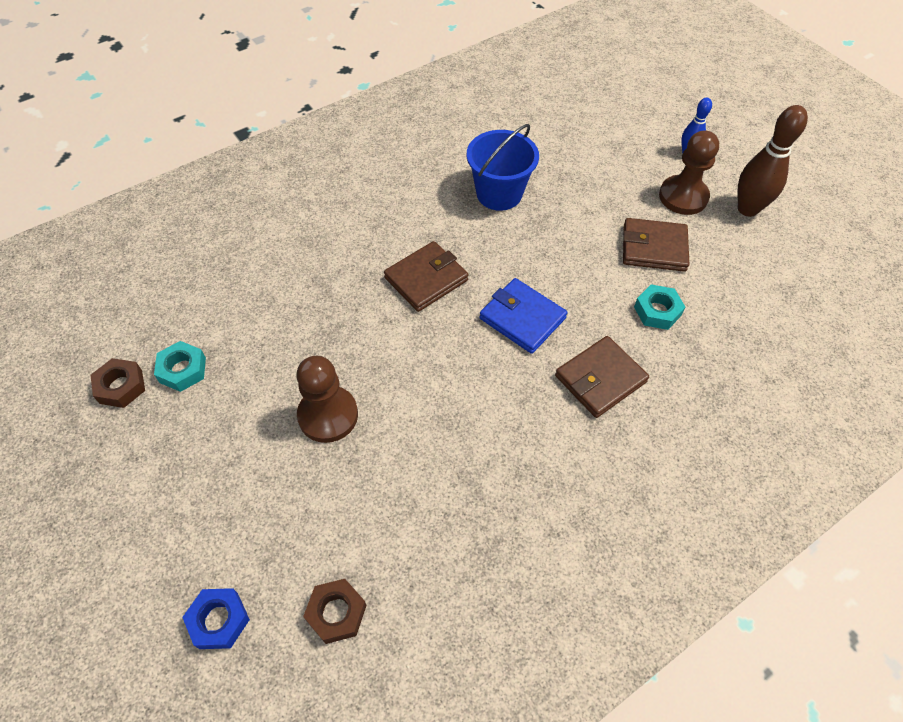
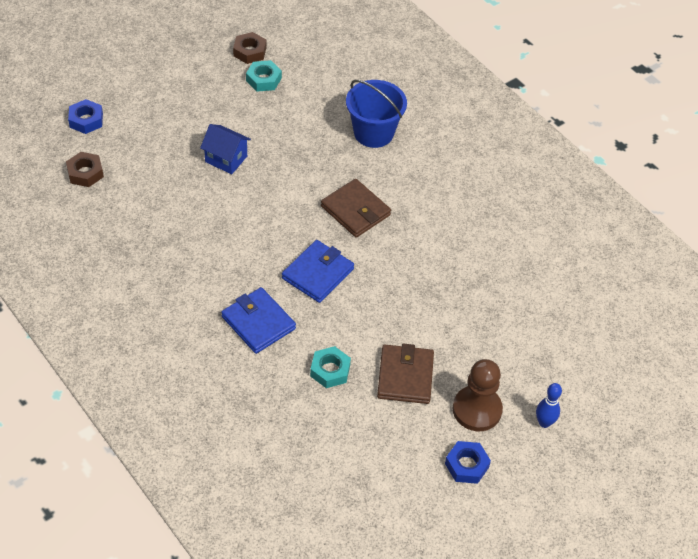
camera: 85 degrees right, 5 degrees down
brown pawn [296,356,358,443] -> blue house [200,124,251,174]
blue bucket [467,124,539,211] -> blue bucket moved to [346,80,407,148]
brown wallet [555,336,649,418] -> blue wallet [221,287,296,354]
brown bowling pin [737,105,808,217] -> blue nut [445,441,491,484]

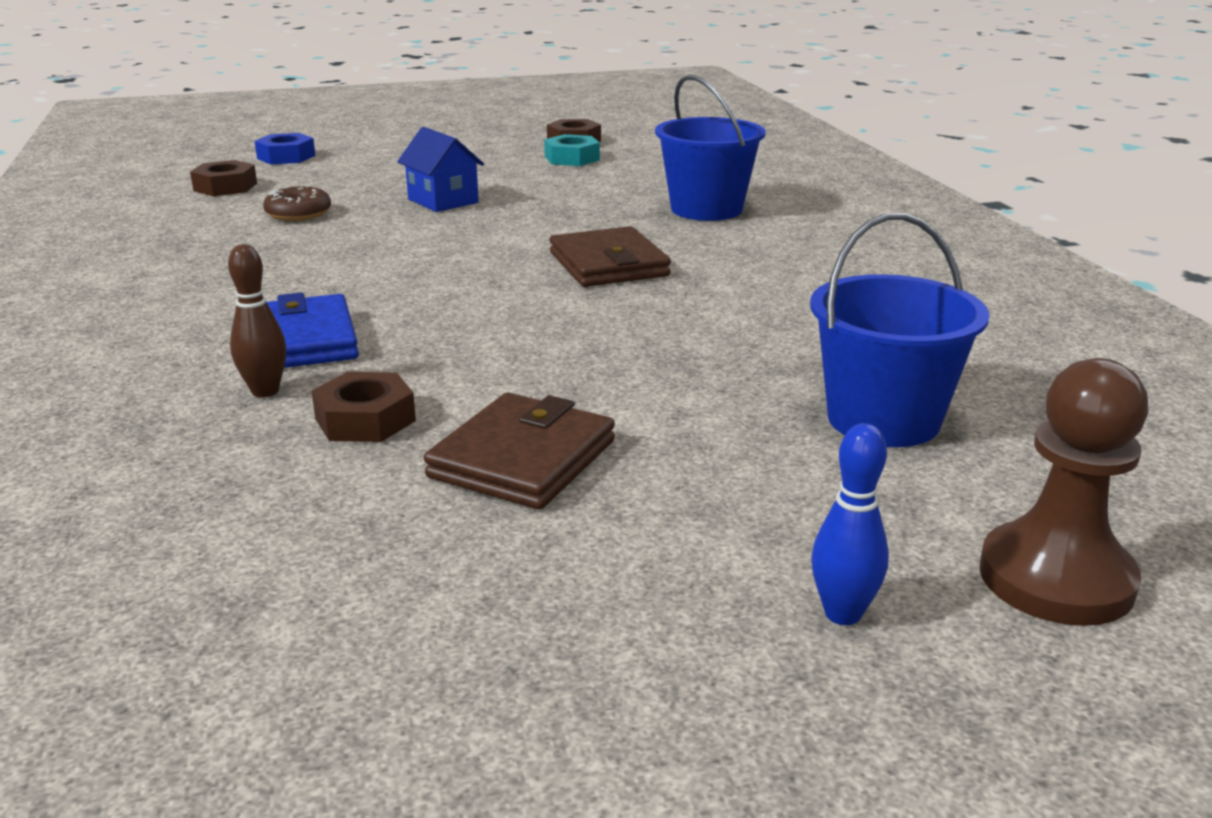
camera: 25 degrees right, 25 degrees down
blue wallet [282,240,354,303] -> none
turquoise nut [310,346,351,388] -> brown nut [312,372,416,442]
blue nut [445,441,491,484] -> none
brown pawn [453,359,503,431] -> brown pawn moved to [979,358,1149,626]
none -> brown bowling pin [228,244,286,397]
none -> brown donut [263,185,331,221]
none -> blue bucket [810,213,989,447]

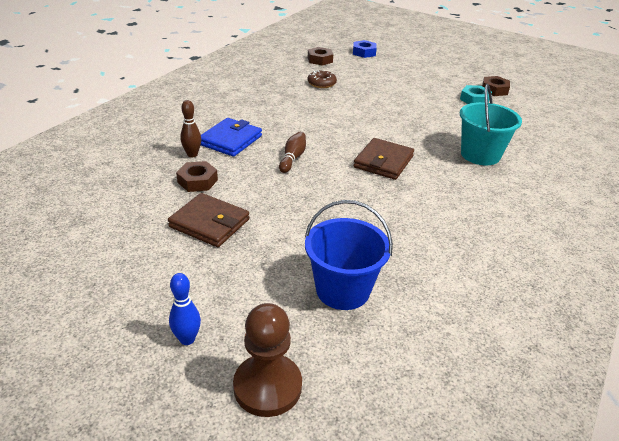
camera: 45 degrees right, 10 degrees up
blue house [397,127,484,212] -> none
brown wallet [424,393,615,509] -> brown wallet turned 45 degrees clockwise [168,193,249,247]
blue bucket [655,75,766,221] -> turquoise bucket [460,84,522,165]
none -> brown bowling pin [279,132,306,173]

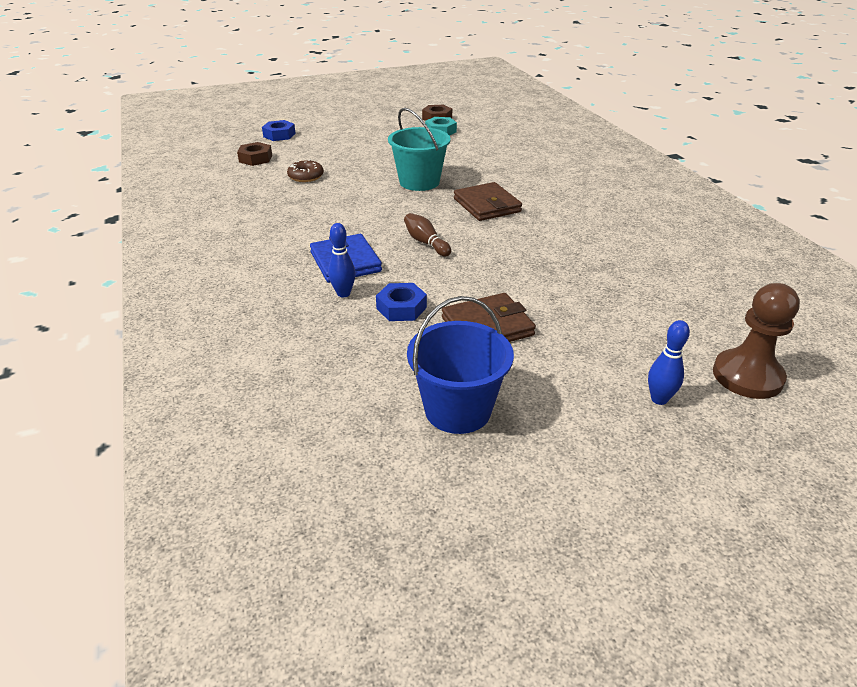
camera: 50 degrees left, 0 degrees up
brown nut [176,161,218,192] -> blue nut [376,283,427,321]
brown bowling pin [180,100,201,157] -> blue bowling pin [328,223,355,297]
blue bucket [305,200,393,310] -> blue bucket moved to [407,296,514,434]
turquoise bucket [460,84,522,165] -> turquoise bucket moved to [388,108,451,191]

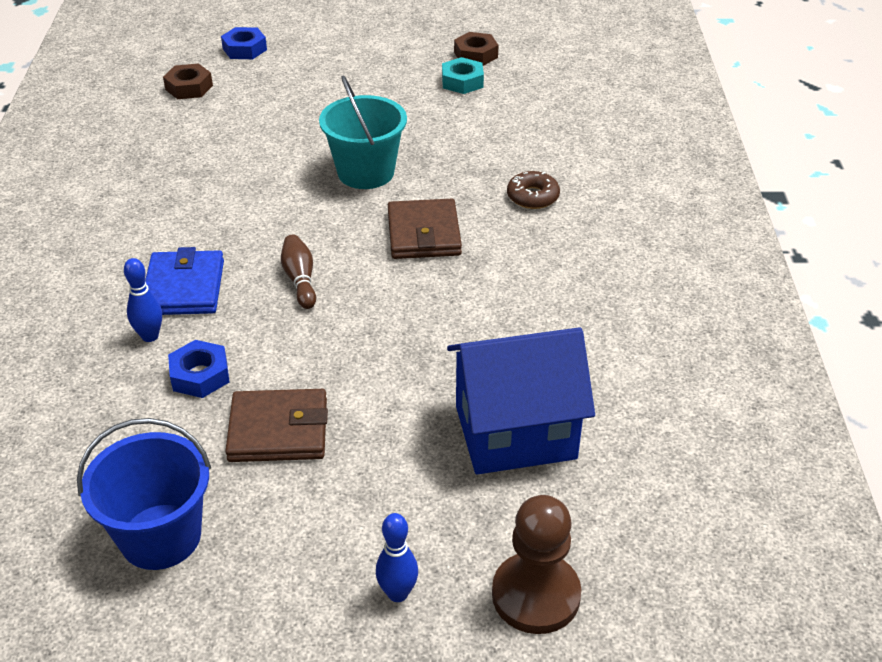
camera: 20 degrees right, 5 degrees up
brown donut [287,160,324,182] -> brown donut moved to [507,171,560,209]
none -> blue house [447,327,595,475]

